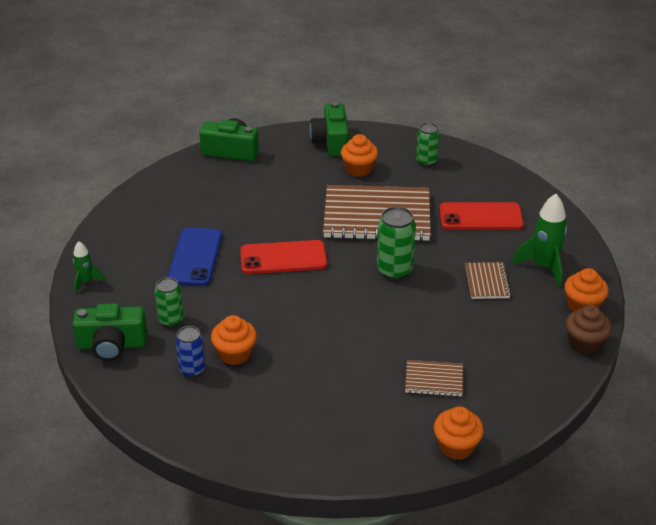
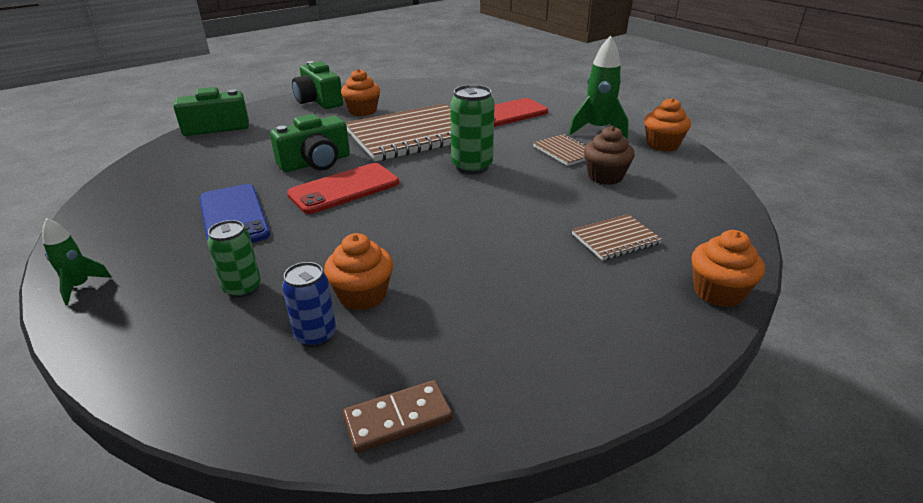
camera: 30 degrees left, 5 degrees down
green camera [72,303,147,361] -> green camera moved to [270,114,350,172]
green can [416,123,439,166] -> none
brown cupcake [566,305,612,354] -> brown cupcake moved to [584,126,635,185]
none -> brown domino [343,380,453,453]

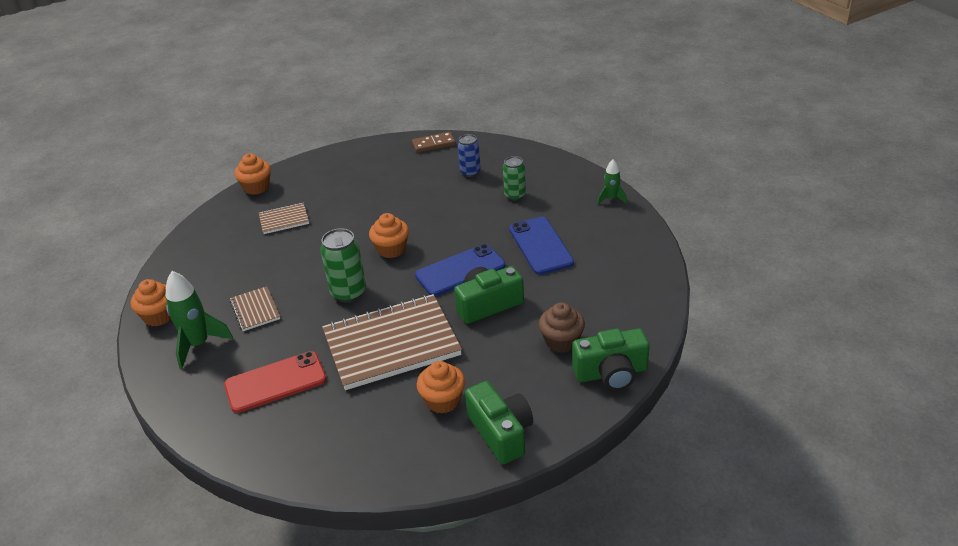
camera: 170 degrees left, 5 degrees up
red phone [287,163,399,214] -> blue phone [415,244,505,296]
orange cupcake [324,233,393,310] -> orange cupcake moved to [369,213,409,258]
brown cupcake [584,126,635,185] -> brown cupcake moved to [539,302,585,353]

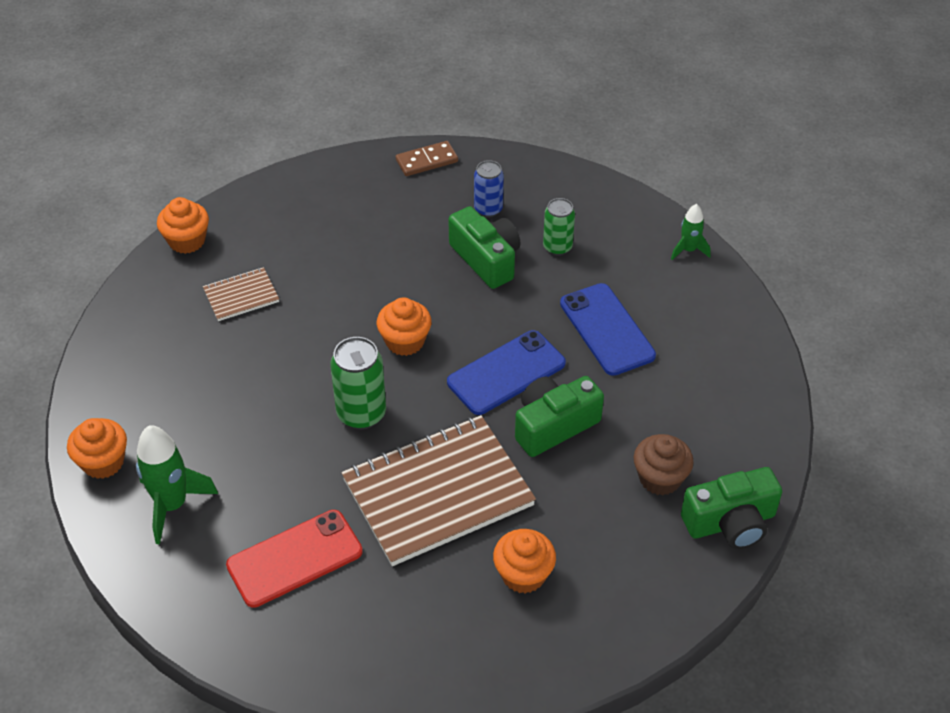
camera: 10 degrees left, 10 degrees up
brown notebook [230,286,280,331] -> none
green camera [465,381,533,464] -> green camera moved to [448,206,520,289]

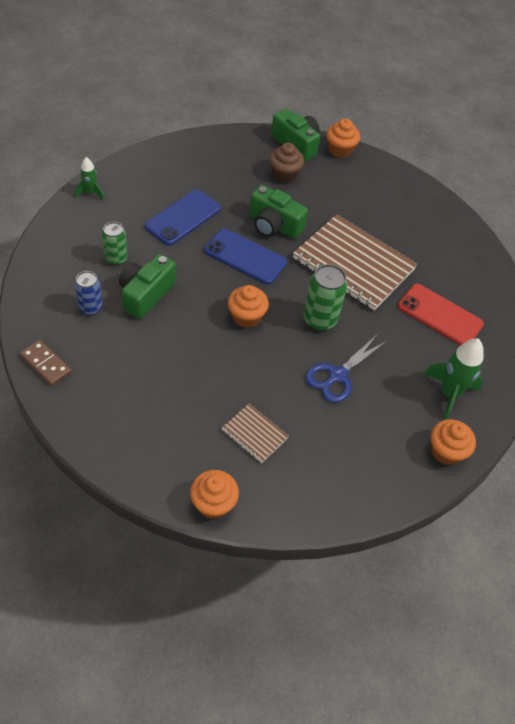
camera: 120 degrees left, 5 degrees up
orange cupcake [493,529,556,593] -> orange cupcake moved to [327,119,360,158]
none -> blue scissors [306,335,387,403]

